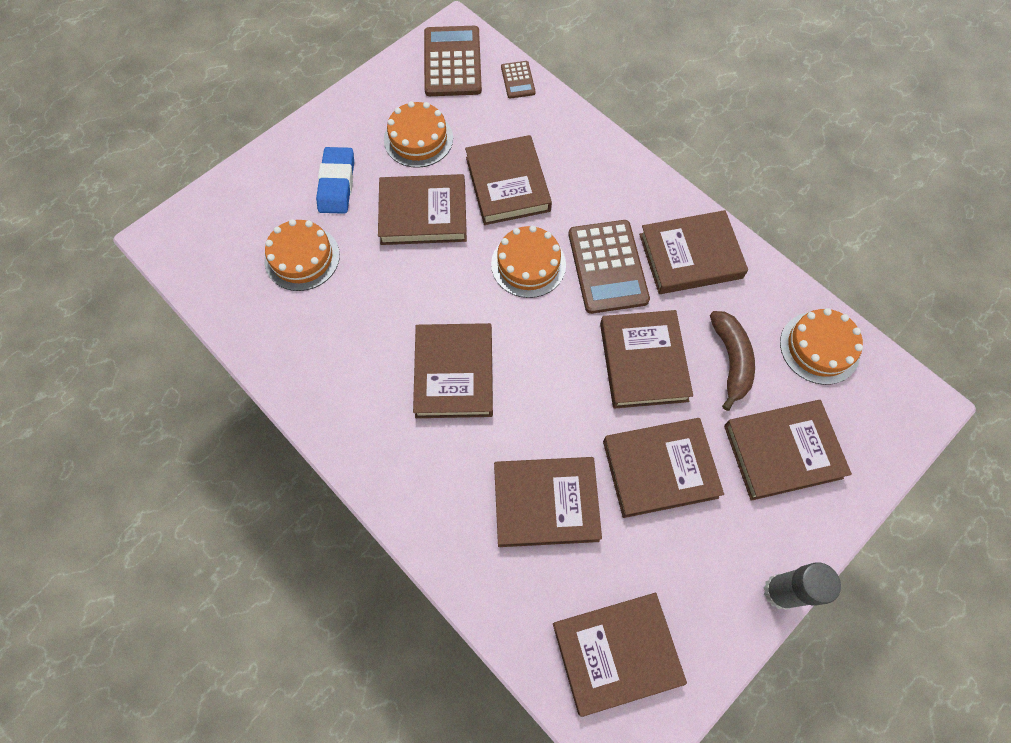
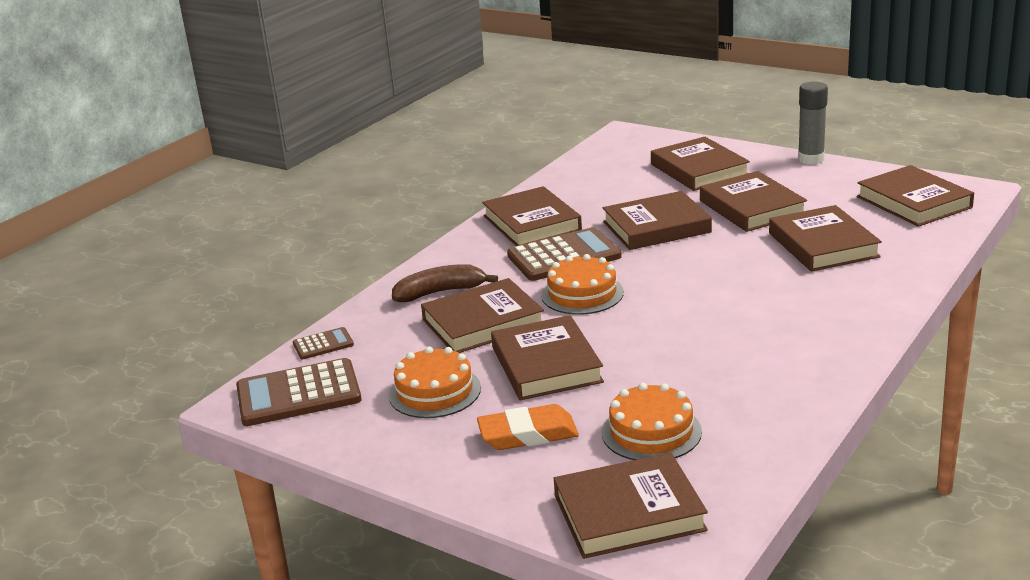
camera: 100 degrees left, 40 degrees down
blue eraser [316,147,354,214] -> orange eraser [477,404,579,450]
brown book [413,323,493,418] -> brown book moved to [554,453,708,559]
brown banana [710,311,755,411] -> brown banana moved to [392,264,498,302]
orange cake [780,308,863,385] -> none

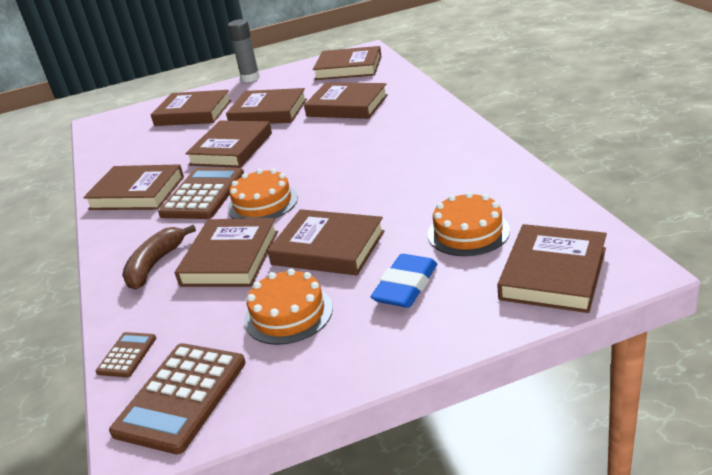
camera: 50 degrees left, 5 degrees up
orange eraser [477,404,579,450] -> blue eraser [371,254,437,308]

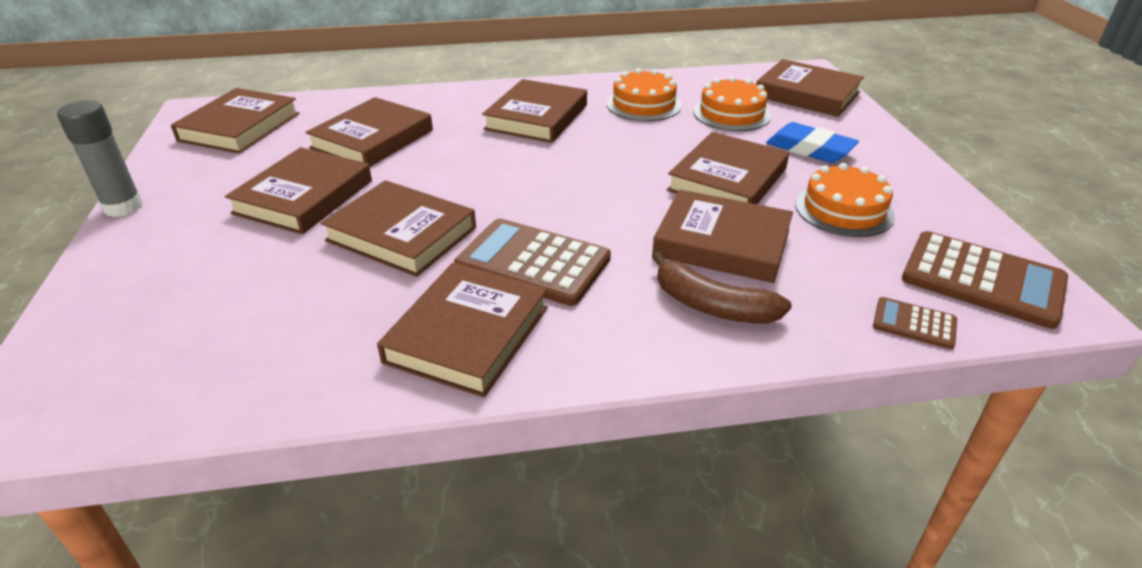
camera: 85 degrees left, 5 degrees up
brown book [151,90,231,126] -> brown book moved to [482,79,587,143]
orange cake [228,169,298,219] -> orange cake moved to [606,68,682,121]

